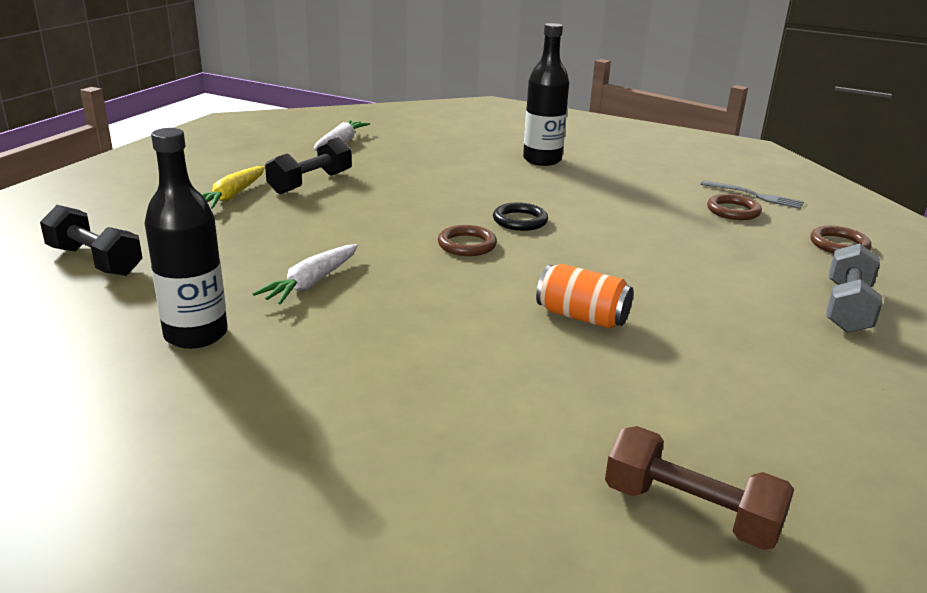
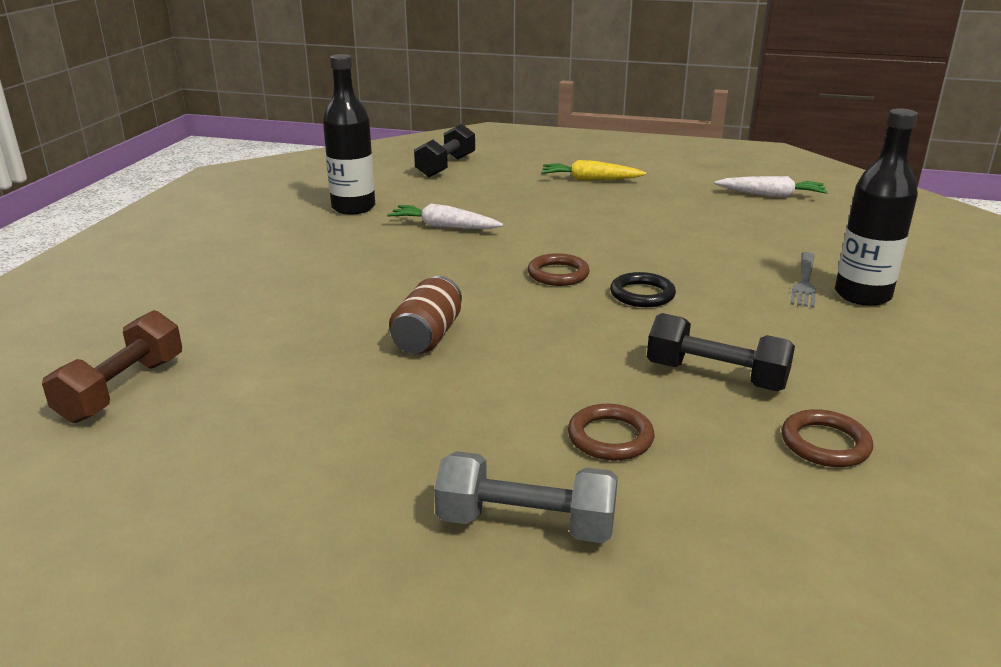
camera: 80 degrees right, 0 degrees up
black dumbbell [265,137,352,194] -> black dumbbell moved to [647,313,795,391]
orange can [536,264,633,329] -> brown can [389,276,462,354]
grey fork [700,180,804,209] -> grey fork moved to [790,252,816,308]
brown ring [810,226,871,253] -> brown ring moved to [568,404,655,460]

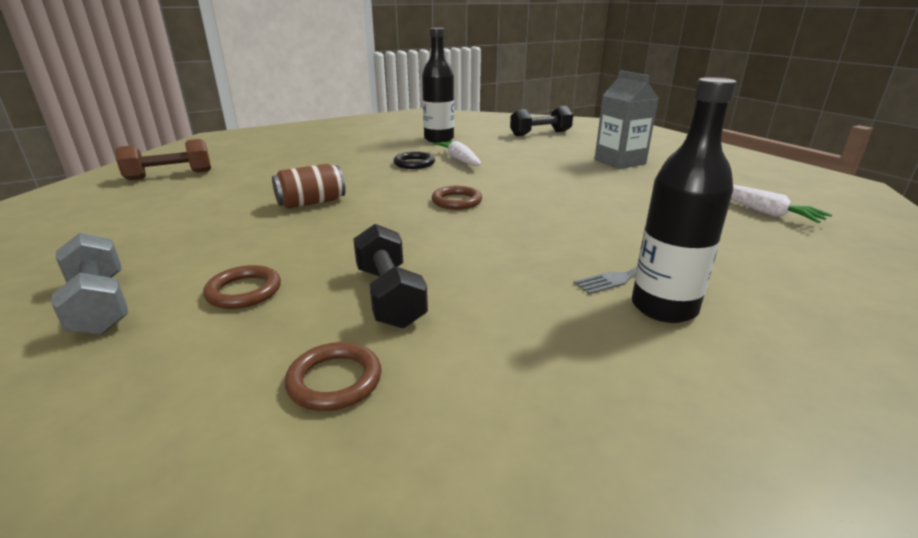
camera: 45 degrees right, 0 degrees up
yellow carrot [541,160,646,180] -> grey carton [594,70,659,169]
black ring [610,272,676,307] -> black ring moved to [394,152,435,169]

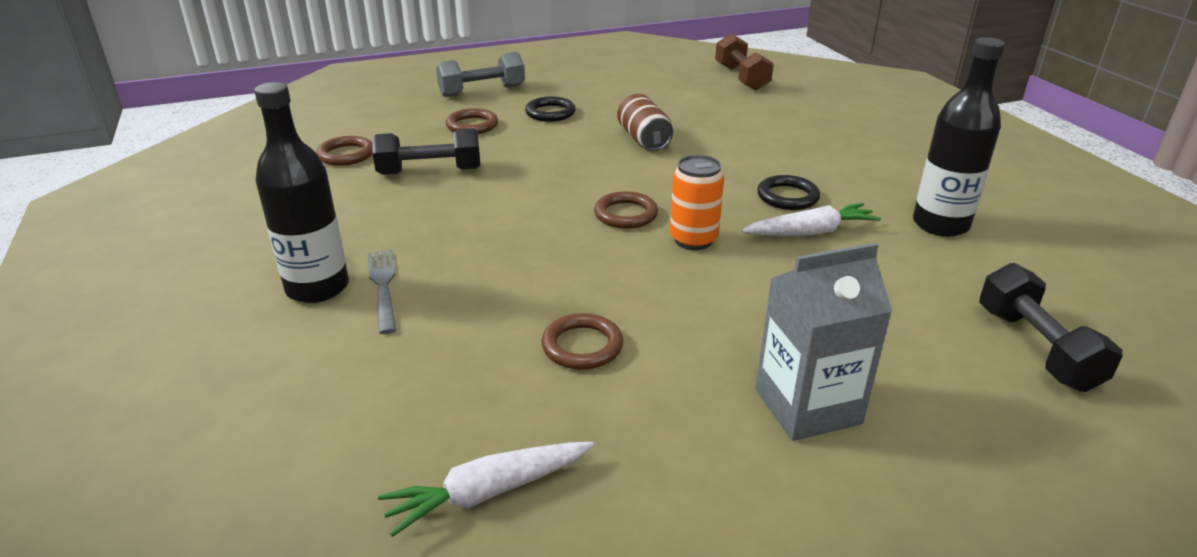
camera: 100 degrees right, 5 degrees up
none -> black ring [525,96,576,122]
none -> brown ring [542,313,623,370]
none -> orange can [670,155,724,250]

